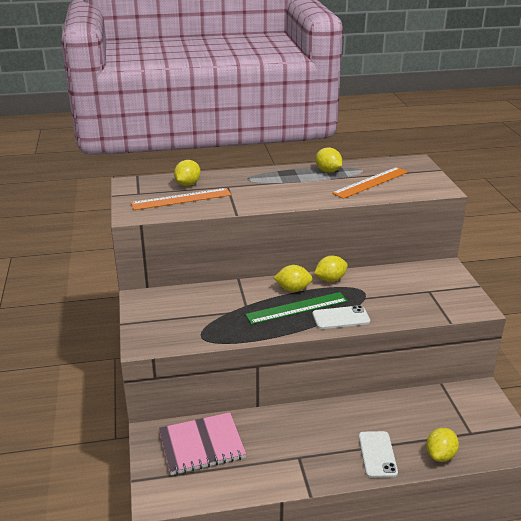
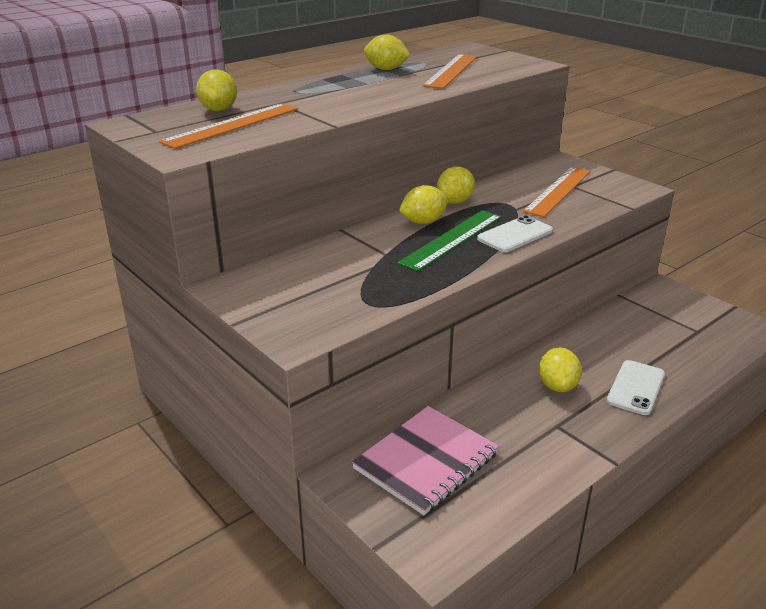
camera: 30 degrees left, 0 degrees up
white phone [359,431,398,478] -> white phone turned 60 degrees clockwise [607,360,665,415]
yellow lemon [426,428,459,462] -> yellow lemon moved to [539,348,582,392]
none -> orange ruler [523,167,591,217]

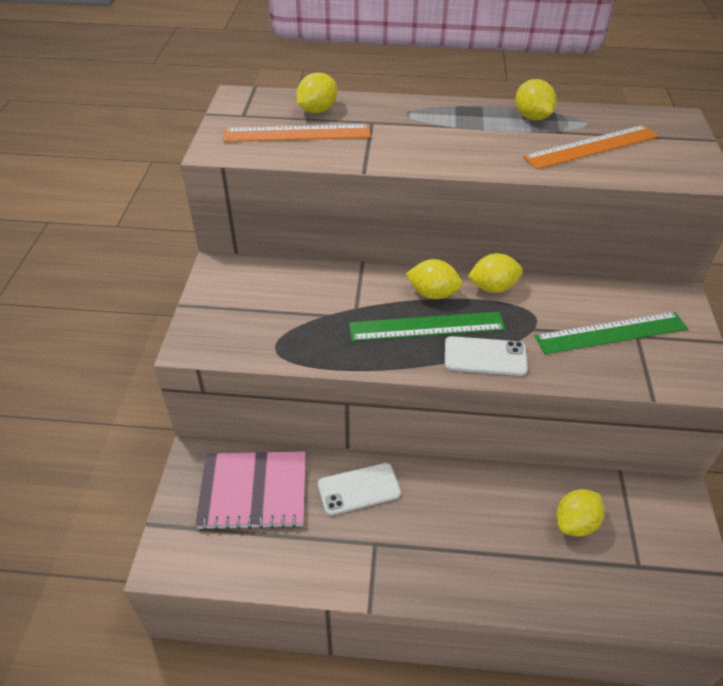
camera: 45 degrees right, 15 degrees up
orange ruler [523,167,591,217] -> green ruler [535,312,688,354]
yellow lemon [539,348,582,392] -> yellow lemon moved to [557,489,605,536]
white phone [607,360,665,415] -> white phone moved to [318,463,401,515]

